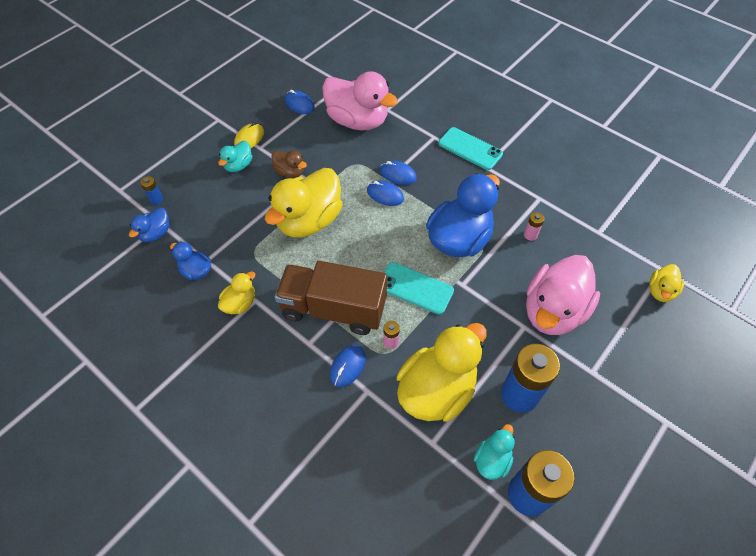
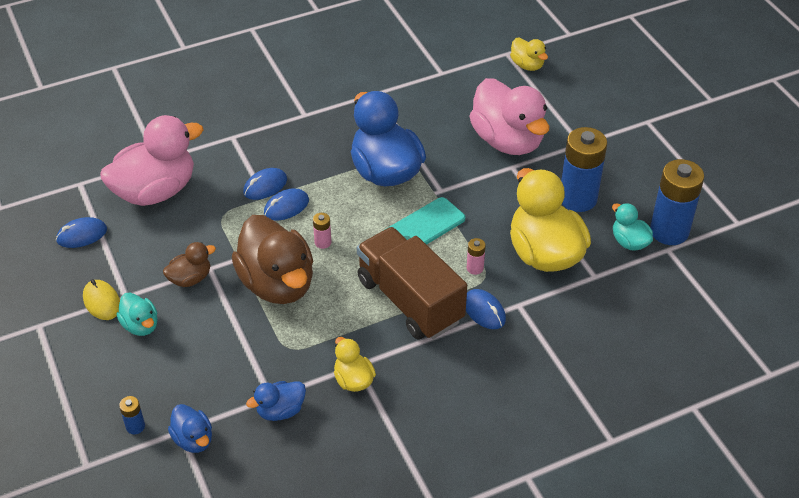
camera: 65 degrees left, 10 degrees down
yellow duck [265,168,343,237] -> brown duck [232,215,313,304]
brown truck [275,261,387,335] -> brown truck turned 105 degrees clockwise [357,227,467,339]
turquoise phone [438,127,503,170] -> none
pink battery [524,212,544,241] -> pink battery moved to [313,213,331,249]

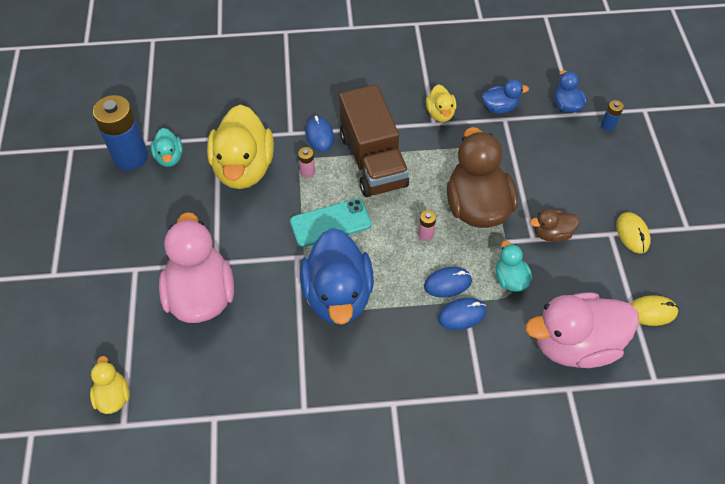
camera: 160 degrees left, 10 degrees up
blue mouse [56,217,107,248] -> yellow mouse [631,295,678,326]
turquoise duck [117,293,158,336] -> turquoise duck moved to [496,241,532,292]
blue battery [561,127,607,212] -> none

